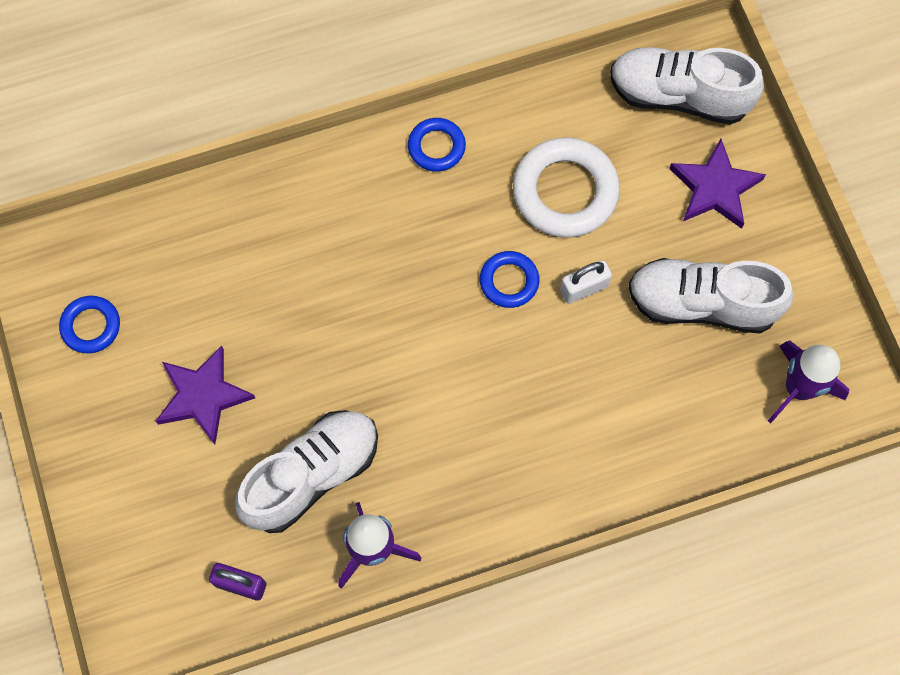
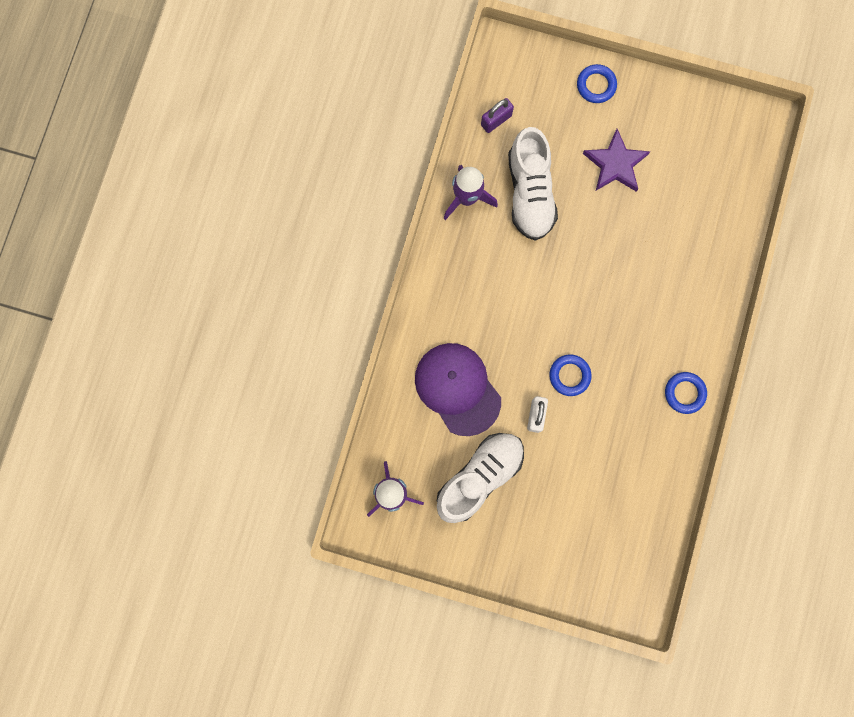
camera: 125 degrees right, 10 degrees up
blue ring [59,296,120,354] -> blue ring moved to [577,64,617,103]
white ring [513,137,620,238] -> none
white shoe [610,47,764,125] -> none
purple star [669,139,766,229] -> none
none -> purple cap [415,343,501,436]

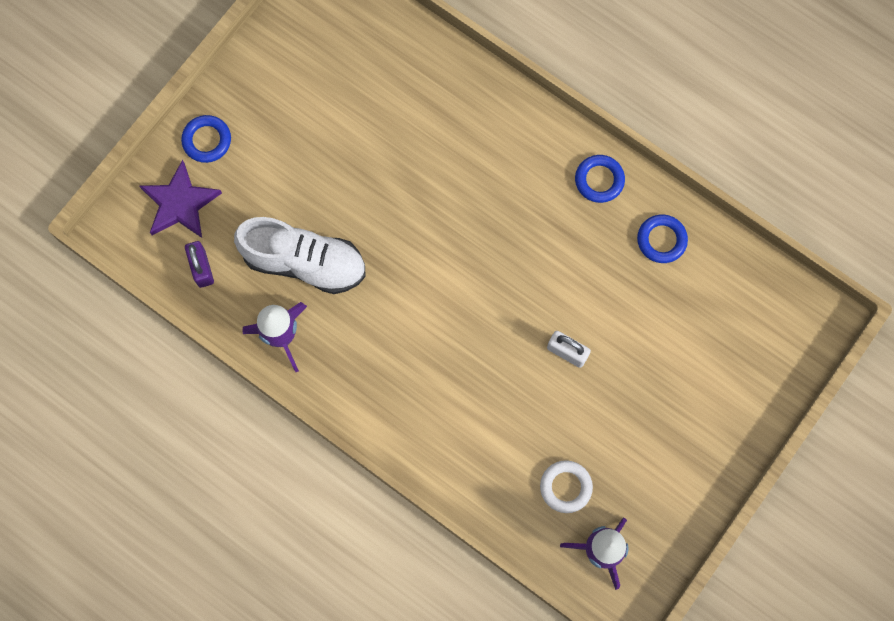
camera: 70 degrees left, 5 degrees down
purple cap [415,343,501,436] -> none
white shoe [437,433,524,523] -> none
blue ring [549,354,592,396] -> blue ring moved to [637,215,688,263]
purple star [583,129,650,192] -> purple star moved to [140,160,222,238]
none -> white ring [540,460,593,513]

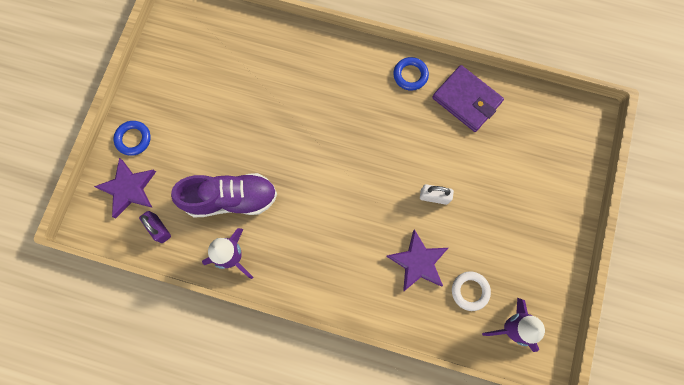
camera: 20 degrees left, 0 degrees up
white shoe [234,217,366,294] -> purple shoe [171,173,277,217]
blue ring [637,215,688,263] -> purple wallet [432,65,504,132]
none -> purple star [386,229,448,291]

